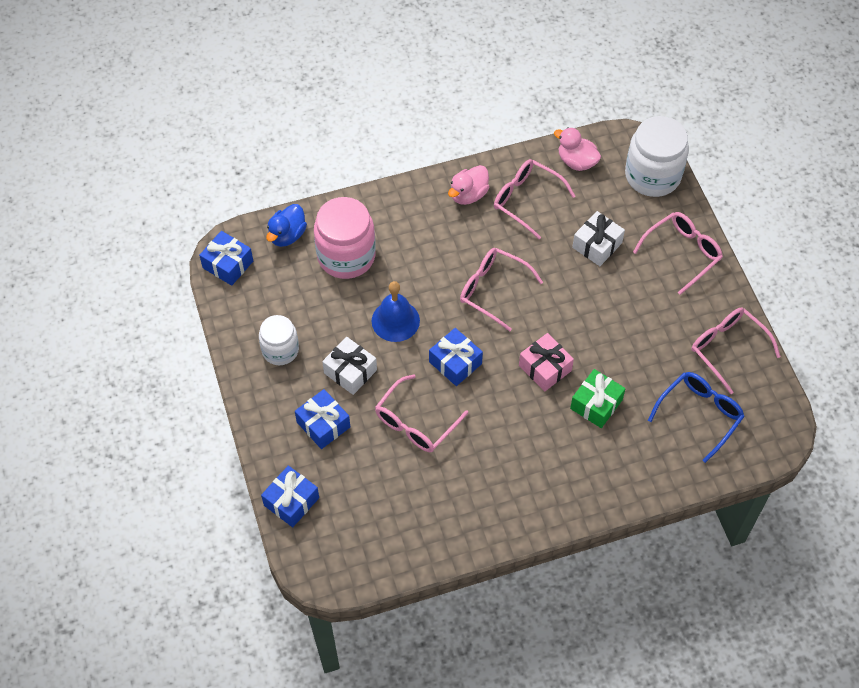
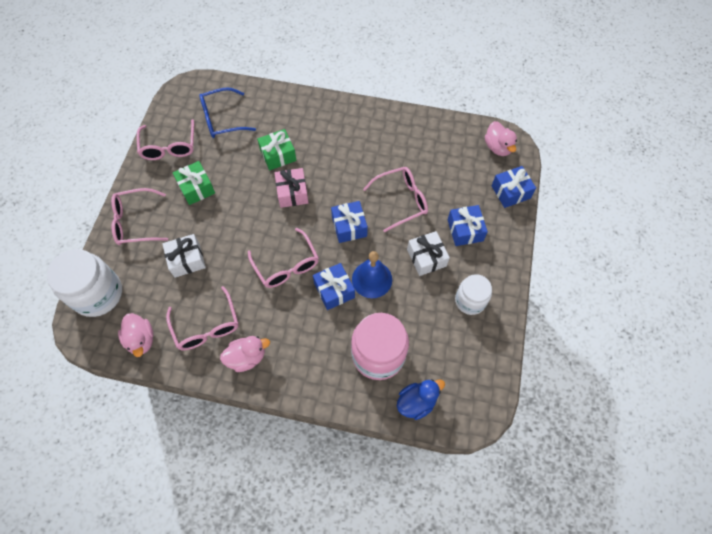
camera: 150 degrees left, 5 degrees up
blue gift [199,231,253,286] -> blue gift moved to [313,263,355,310]
none -> green gift [173,161,215,205]
none -> pink duck [485,121,517,156]

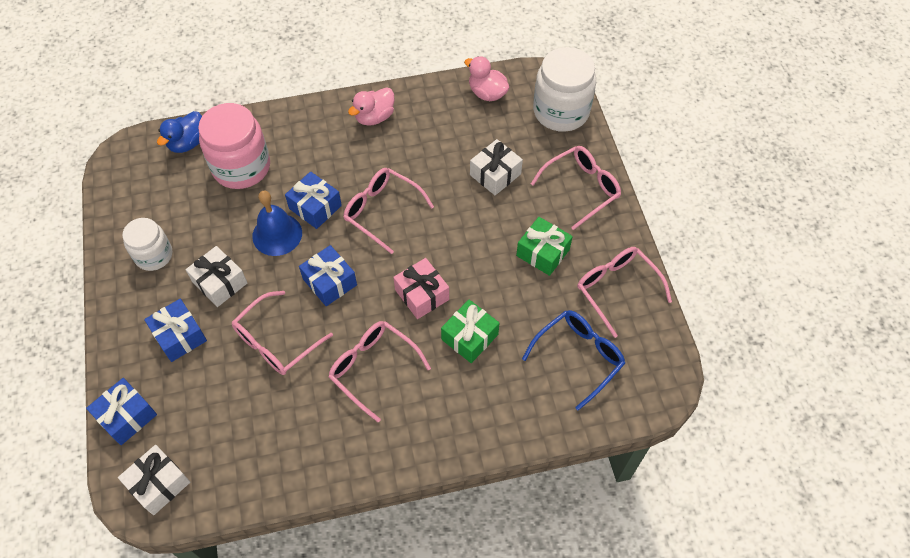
camera: 155 degrees right, 5 degrees down
pink glasses [166,286,238,350] -> pink glasses moved to [328,321,431,422]
pink duck [485,121,517,156] -> white gift [118,445,190,515]

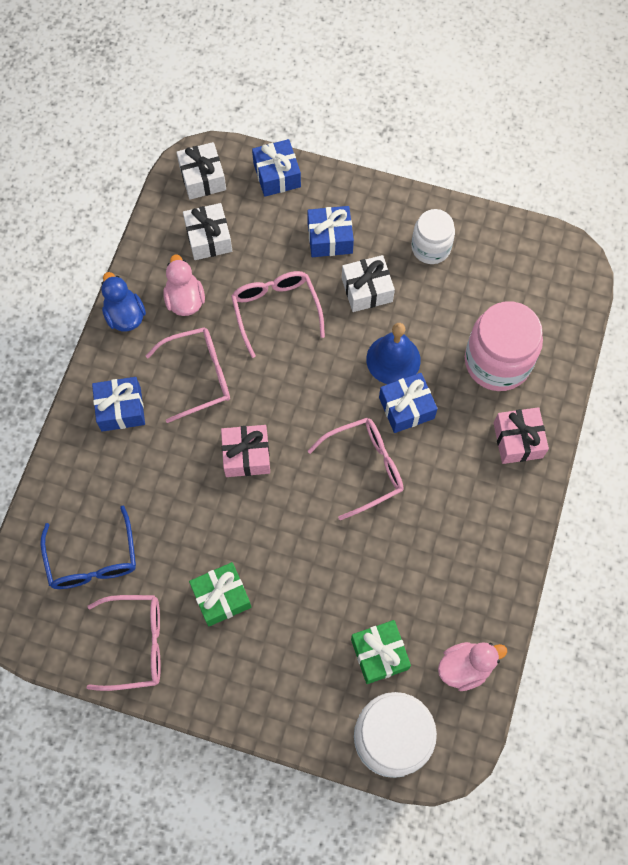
camera: 120 degrees right, 10 degrees up
blue duck [157,111,202,153] -> blue duck moved to [101,272,146,332]
blue gift [299,245,357,306] -> blue gift moved to [92,377,145,432]
pink duck [348,87,394,126] -> pink duck moved to [163,254,205,316]
green gift [441,300,499,363] -> green gift moved to [351,620,411,684]
white gift [470,139,523,195] -> white gift moved to [183,203,232,260]
pink glasses [531,146,621,230] -> none
none -> pink gift [493,407,549,464]

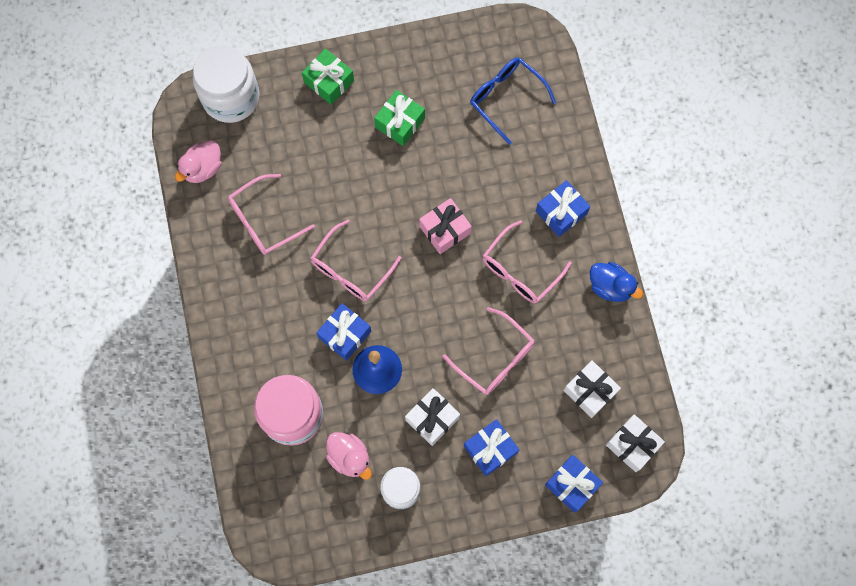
camera: 150 degrees right, 5 degrees up
pink glasses [87,595,161,691] -> pink glasses moved to [228,174,315,255]
pink duck [163,254,205,316] -> pink duck moved to [326,432,372,480]
green gift [351,620,411,684] -> green gift moved to [302,48,354,105]
pink gift [493,407,549,464] -> none

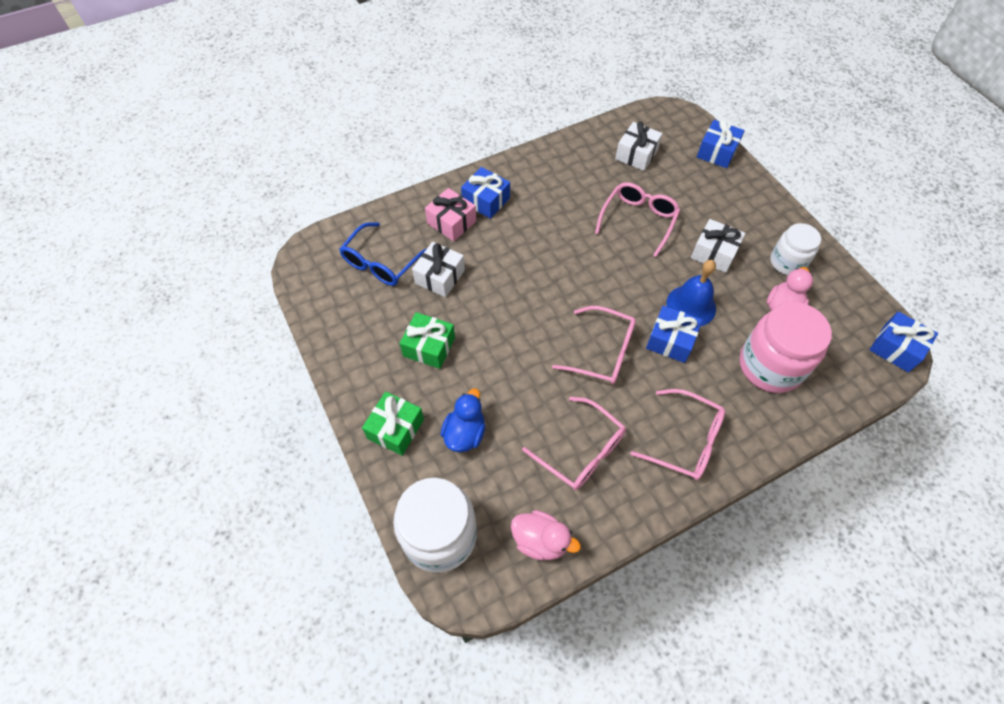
camera: 105 degrees left, 15 degrees down
pink gift [419,198,472,254] -> pink gift moved to [425,188,476,241]
blue gift [464,419,519,476] -> blue gift moved to [870,311,938,372]
pink glasses [482,220,572,304] -> pink glasses moved to [630,389,725,480]
blue duck [590,262,643,302] -> blue duck moved to [441,388,486,452]
white gift [606,414,665,472] -> white gift moved to [412,242,465,297]

